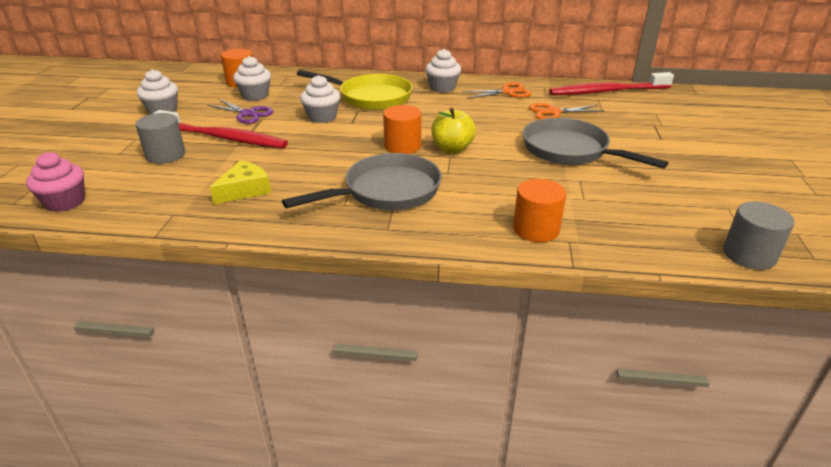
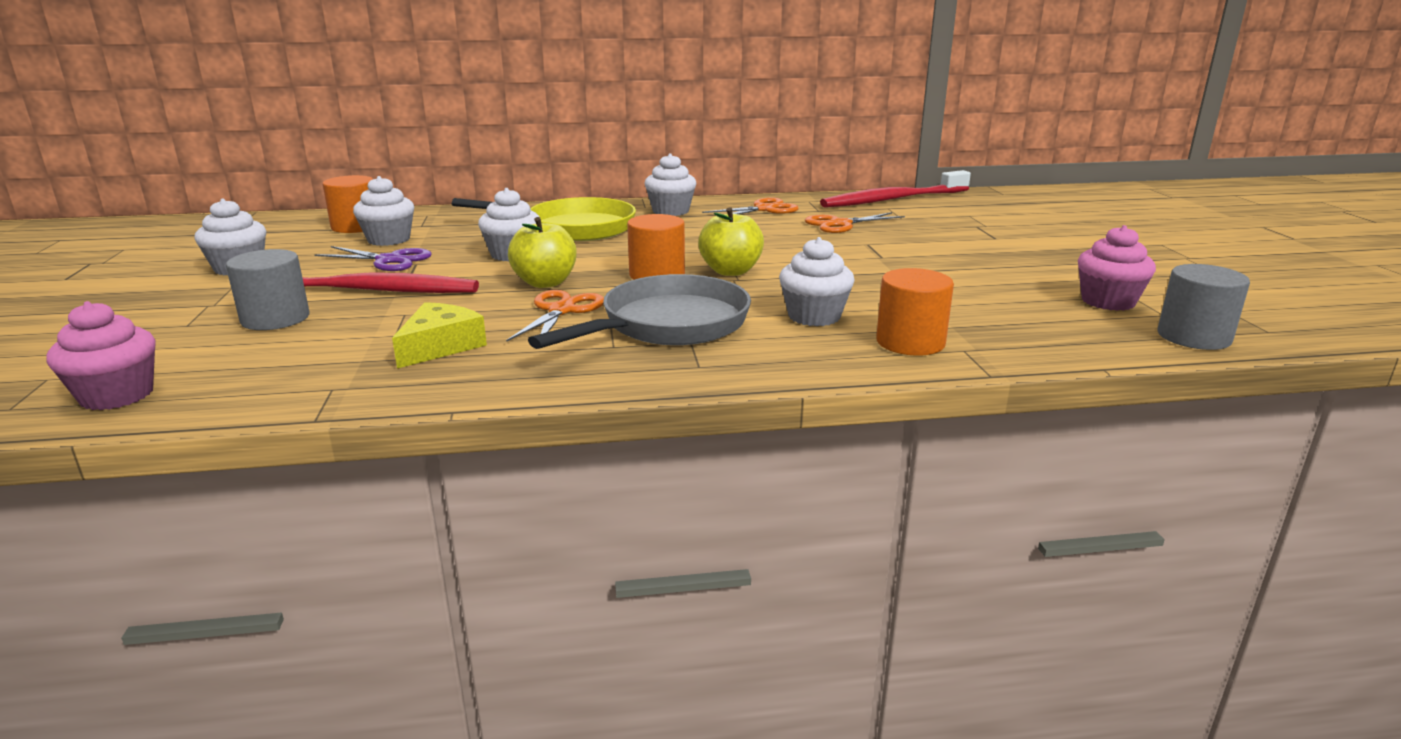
camera: 15 degrees left, 10 degrees down
grey pan [523,118,668,169] -> none
none -> orange scissors [506,290,604,341]
none -> yellow apple [508,217,577,288]
none -> white cupcake [779,237,855,326]
none -> pink cupcake [1078,225,1156,311]

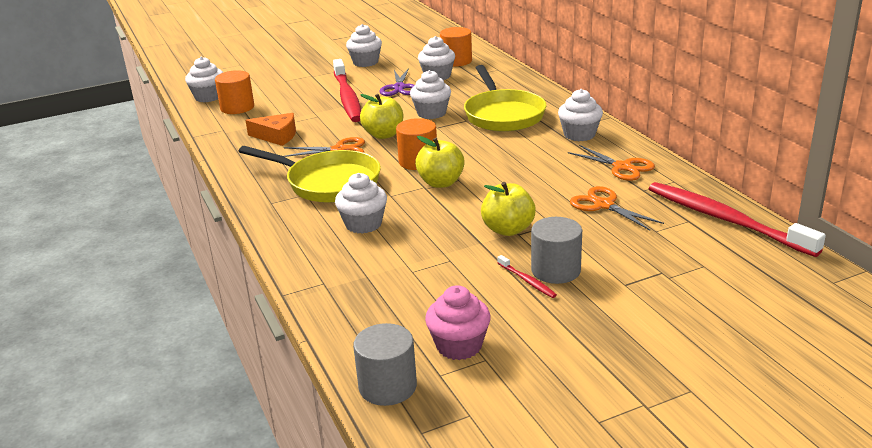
camera: 75 degrees right, 5 degrees up
pink cupcake [46,301,156,410] -> white cupcake [185,57,223,102]
grey cylinder [226,249,309,330] -> grey cylinder moved to [531,217,582,284]
yellow cheese [392,302,487,369] -> orange cheese [245,113,296,146]
grey pan [528,274,751,349] -> yellow pan [238,146,381,203]
orange cylinder [876,268,954,356] -> orange cylinder moved to [215,70,254,114]
none -> yellow apple [481,182,536,236]
none -> red toothbrush [497,255,557,298]

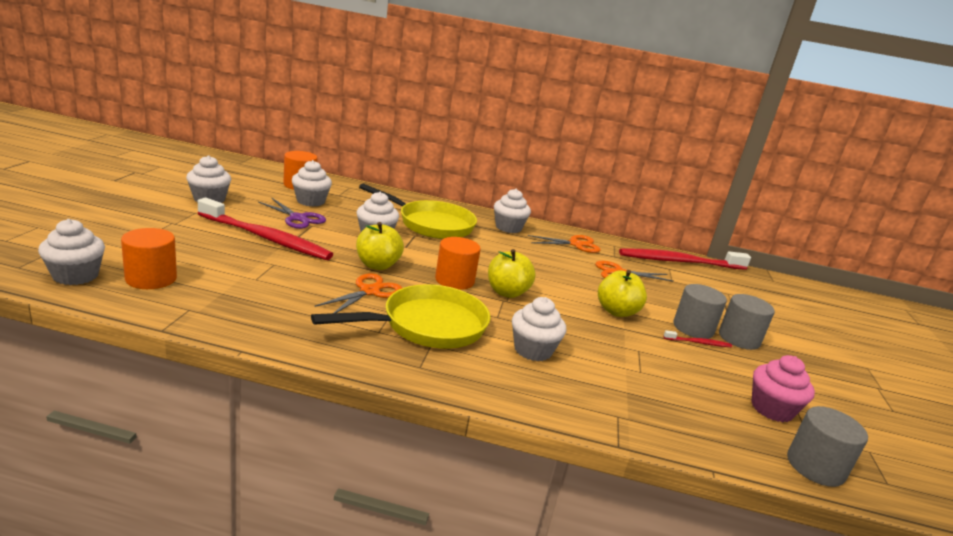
camera: 60 degrees left, 5 degrees down
orange cheese [245,113,296,146] -> none
none -> grey cylinder [719,294,775,350]

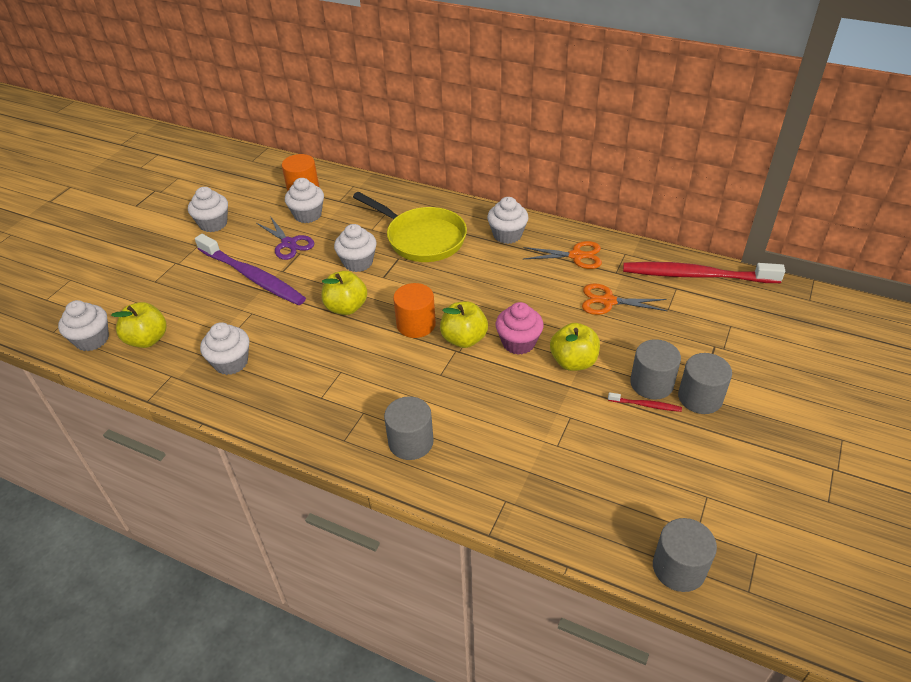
camera: 20 degrees right, 20 degrees up
orange cylinder [121,228,177,289] -> yellow apple [111,302,166,348]
red toothbrush [198,198,333,260] -> purple toothbrush [195,234,306,305]
yellow pan [311,284,490,348] -> none
orange scissors [314,273,402,313] -> none
white cupcake [512,297,566,361] -> white cupcake moved to [200,322,249,375]
pink cupcake [751,355,815,422] -> pink cupcake moved to [496,302,544,355]
none -> grey cylinder [384,396,434,460]

